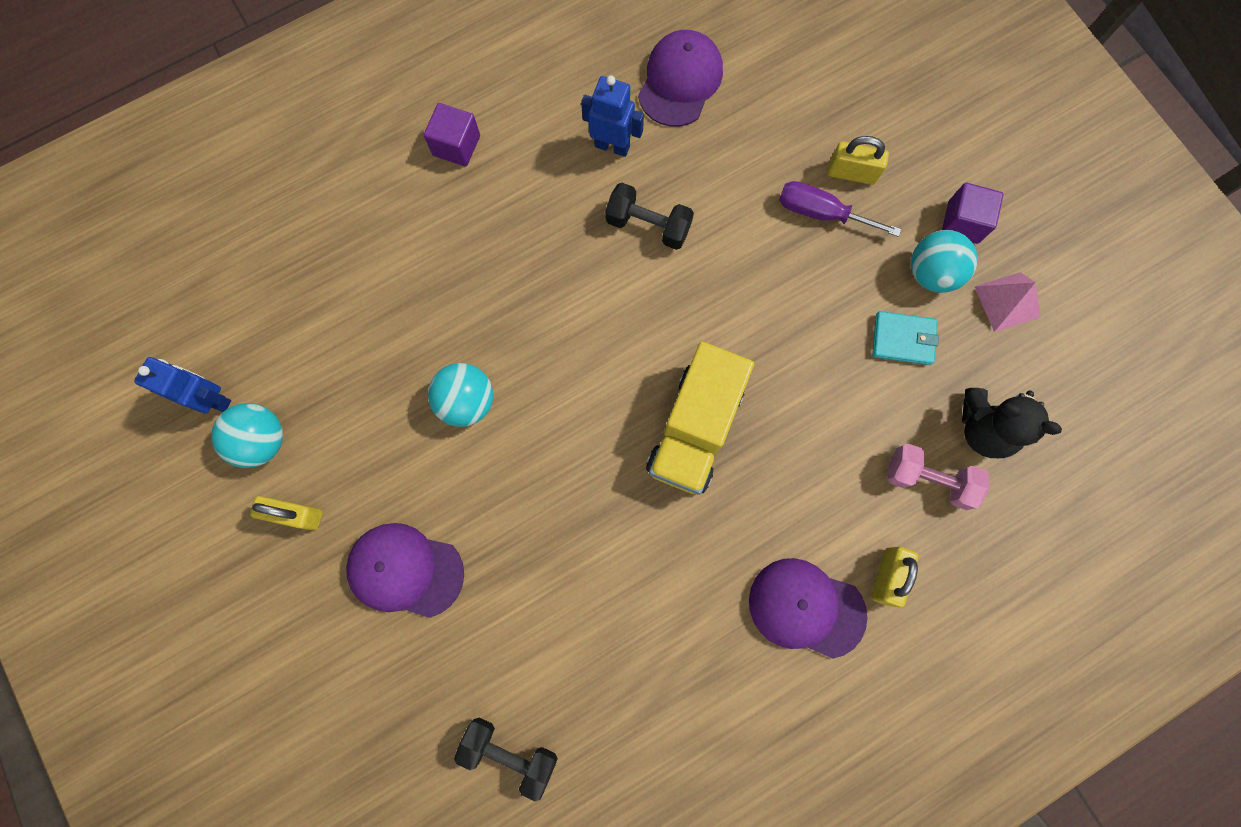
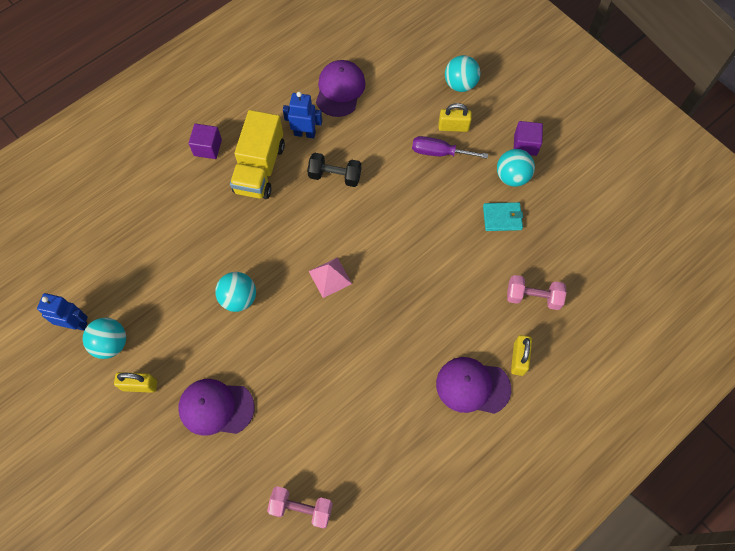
camera: 10 degrees left, 10 degrees down
black dumbbell [454,717,558,801] -> pink dumbbell [267,486,333,529]
yellow truck [646,342,754,495] -> yellow truck moved to [230,110,285,199]
black teddy bear [962,388,1062,458] -> none
pink pyramid [975,272,1041,332] -> pink pyramid moved to [309,257,352,298]
none -> turquoise ball [445,55,480,92]

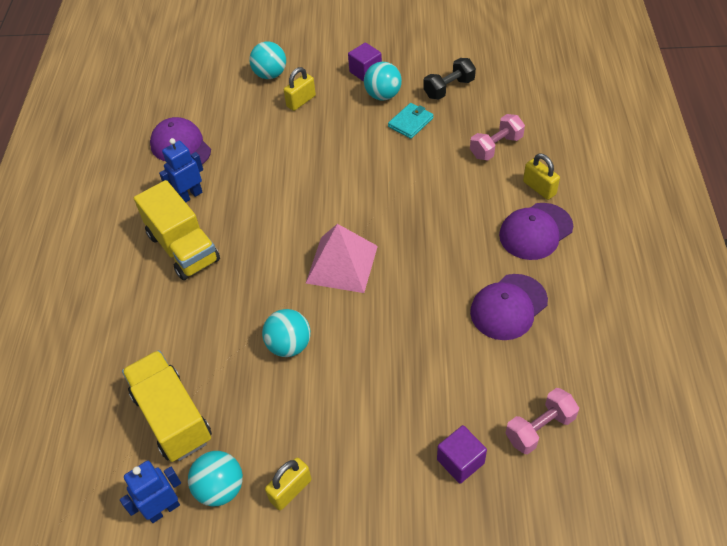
camera: 45 degrees left, 15 degrees down
purple cap [178,379,254,436] -> purple cap moved to [470,274,548,340]
purple cube [189,124,222,159] -> purple cube moved to [437,425,487,484]
black dumbbell [307,153,361,187] -> black dumbbell moved to [423,58,476,100]
pink pyramid [309,257,352,298] -> pink pyramid [306,224,378,293], size x1.61
purple screwdriver [412,136,488,159] -> none
none -> yellow truck [122,350,212,462]

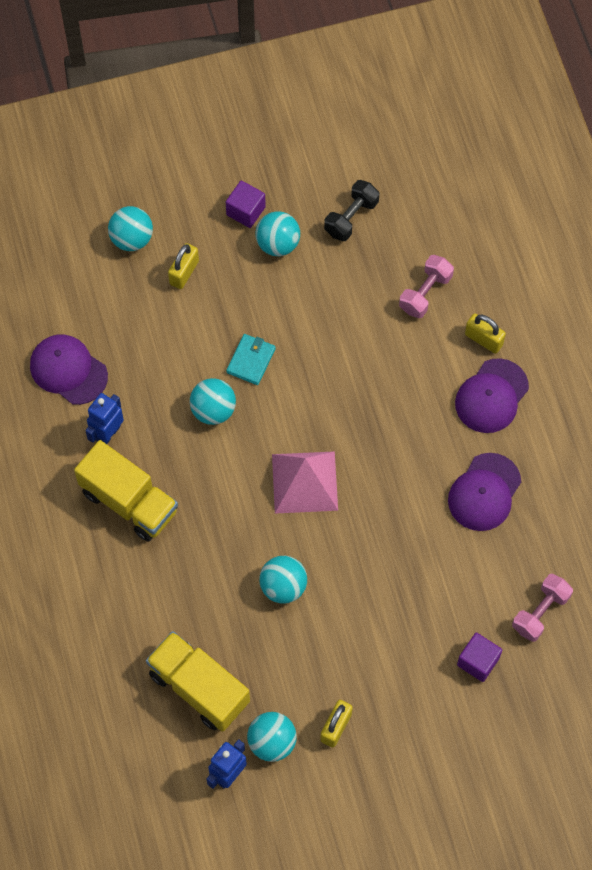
camera: 20 degrees left, 15 degrees up
turquoise wallet [388,103,433,139] -> turquoise wallet moved to [226,334,276,385]
none -> turquoise ball [190,378,236,425]

